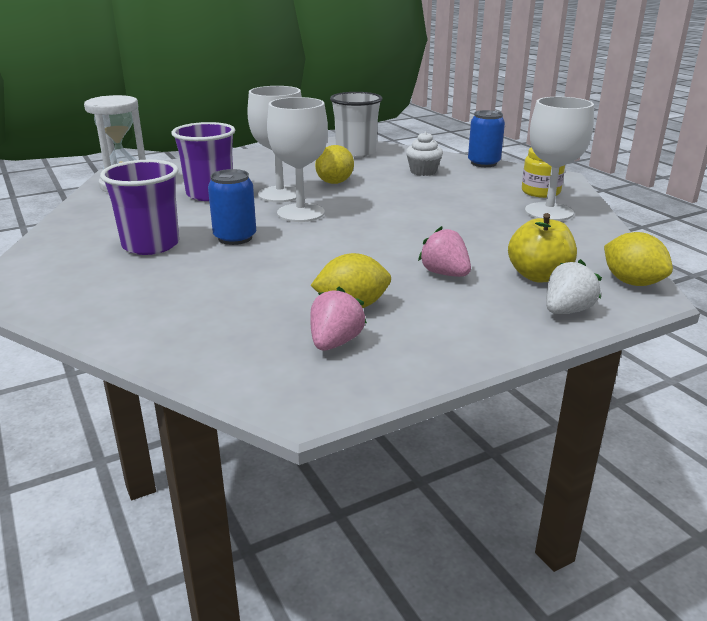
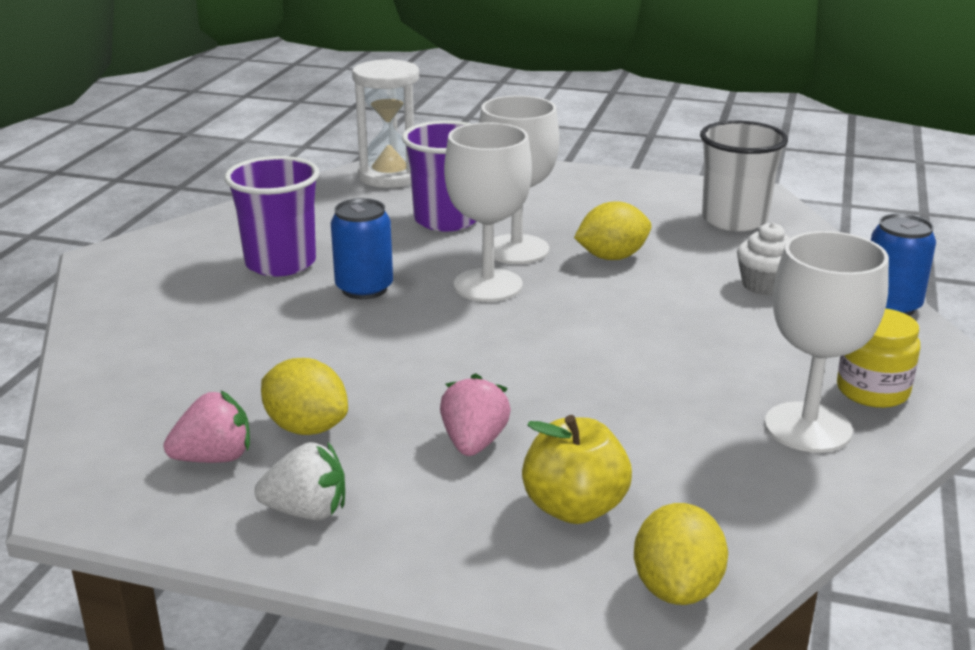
camera: 45 degrees right, 0 degrees up
white strawberry [546,259,602,314] -> white strawberry moved to [254,442,345,520]

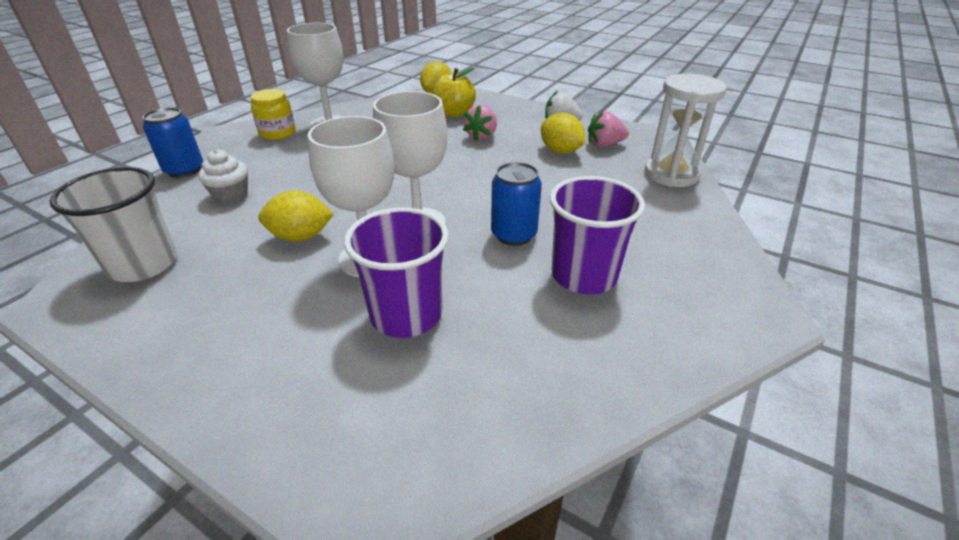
camera: 165 degrees left, 10 degrees up
white hourglass [352,59,419,188] -> white hourglass moved to [645,74,727,187]

